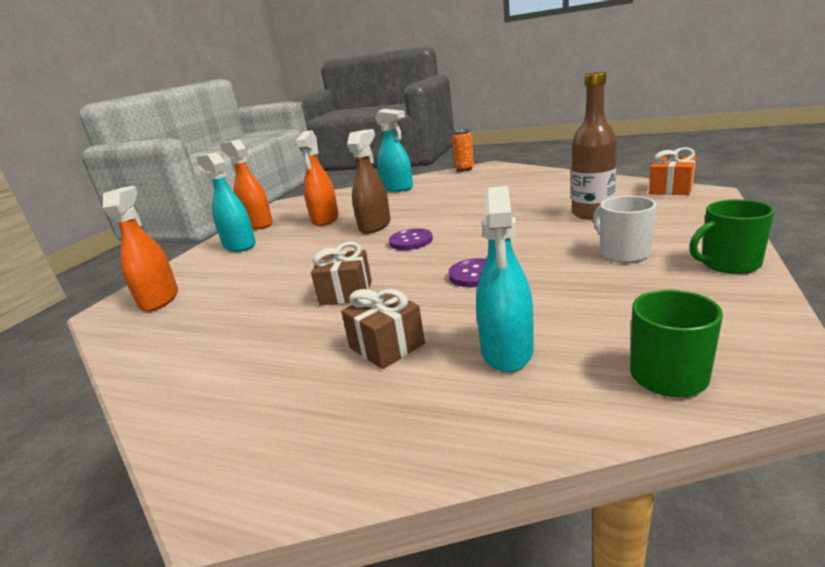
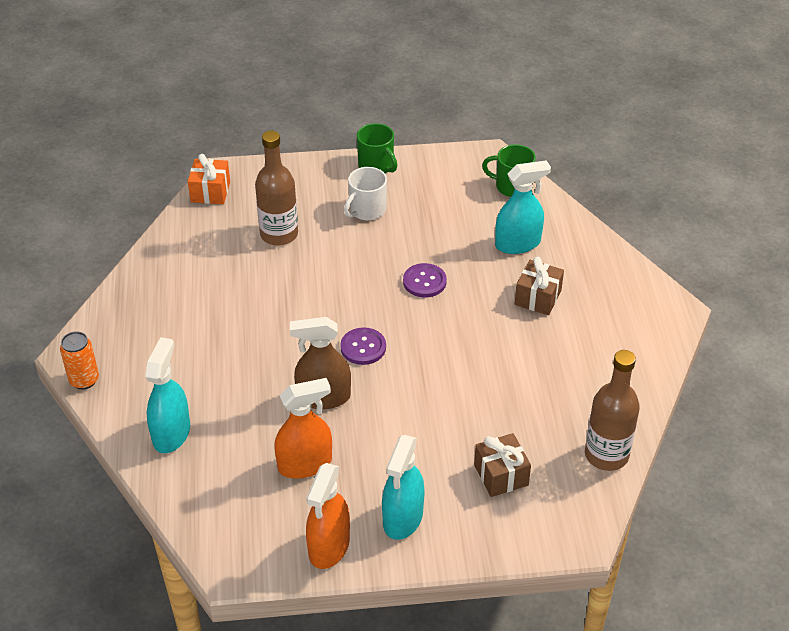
camera: 120 degrees left, 20 degrees up
orange spray bottle [103,186,178,312] -> none
brown gift [311,242,372,305] -> brown gift moved to [474,433,531,497]
none -> brown bottle [585,350,640,471]

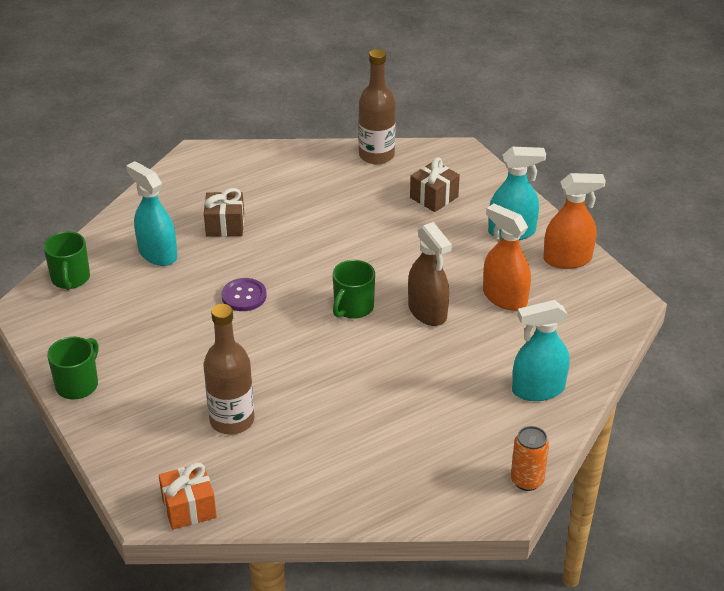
camera: 115 degrees left, 5 degrees down
purple button [340,327,386,365] -> green mug [333,260,375,319]
white mug [344,167,387,221] -> none

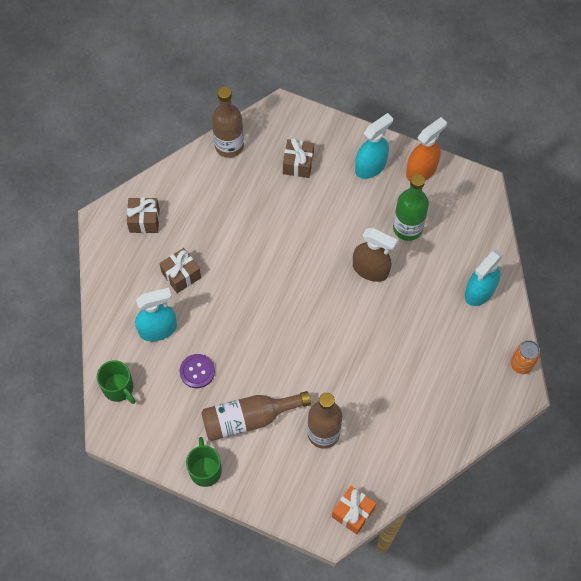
camera: 35 degrees left, 25 degrees up
turquoise spray bottle [126,161,177,266] -> turquoise spray bottle turned 150 degrees clockwise [135,287,177,341]
purple button [221,278,267,311] -> purple button moved to [179,354,215,388]
green mug [333,260,375,319] -> none
orange spray bottle [483,204,531,311] -> green bottle [393,174,429,241]
none -> brown gift [127,197,160,233]
none -> brown bottle [201,391,311,441]

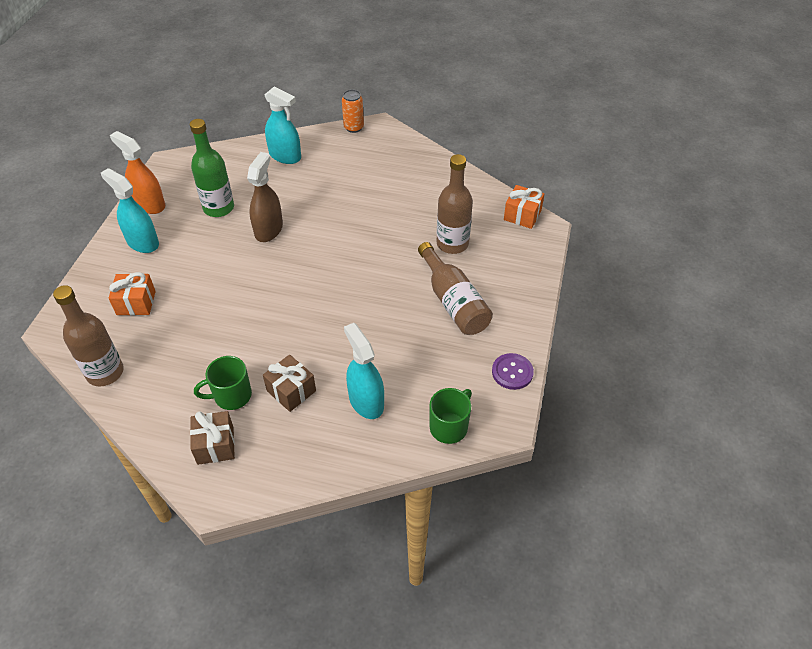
camera: 100 degrees left, 15 degrees down
purple button [179,354,215,388] -> purple button moved to [492,353,534,390]
green mug [186,437,221,487] -> green mug moved to [194,356,252,410]
brown gift [283,138,314,178] -> orange gift [109,272,156,315]

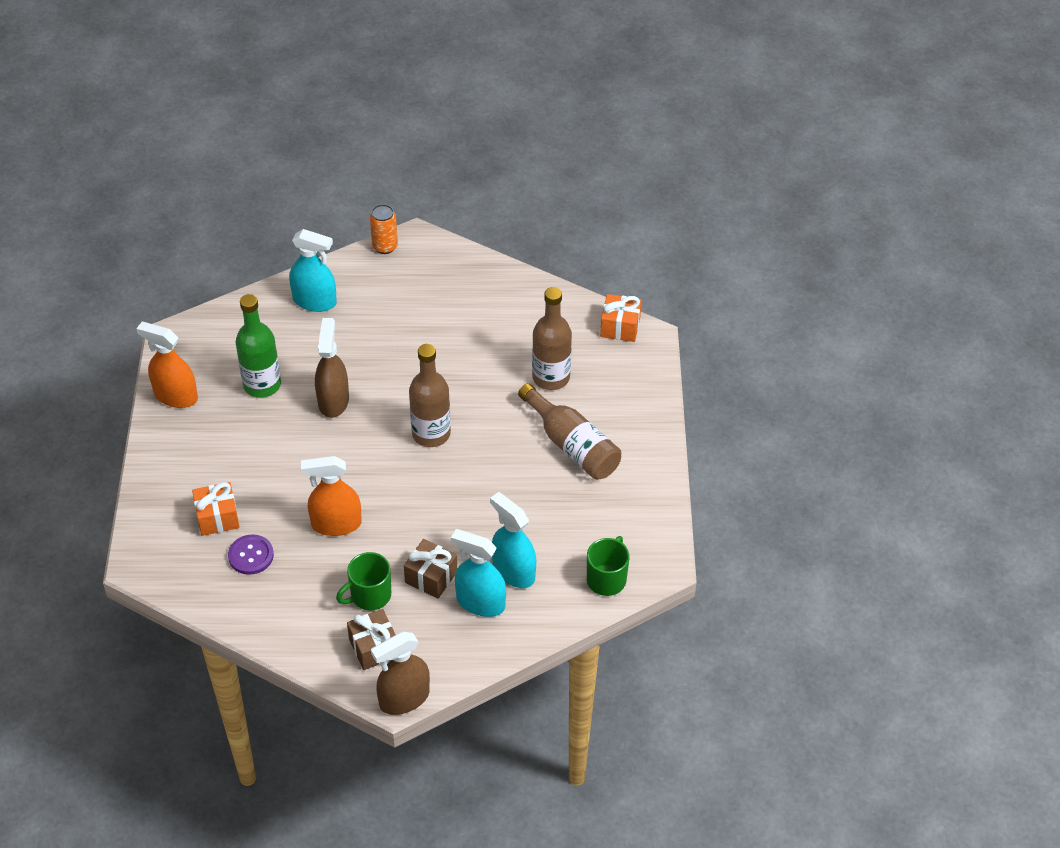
camera: 15 degrees left, 0 degrees up
brown bottle [53,285,124,386] -> brown bottle moved to [409,344,451,447]
turquoise spray bottle [101,168,159,253] -> turquoise spray bottle moved to [451,529,506,617]
purple button [492,353,534,390] -> purple button moved to [228,534,274,575]
none -> orange spray bottle [301,456,362,536]
none -> brown spray bottle [371,632,430,715]

